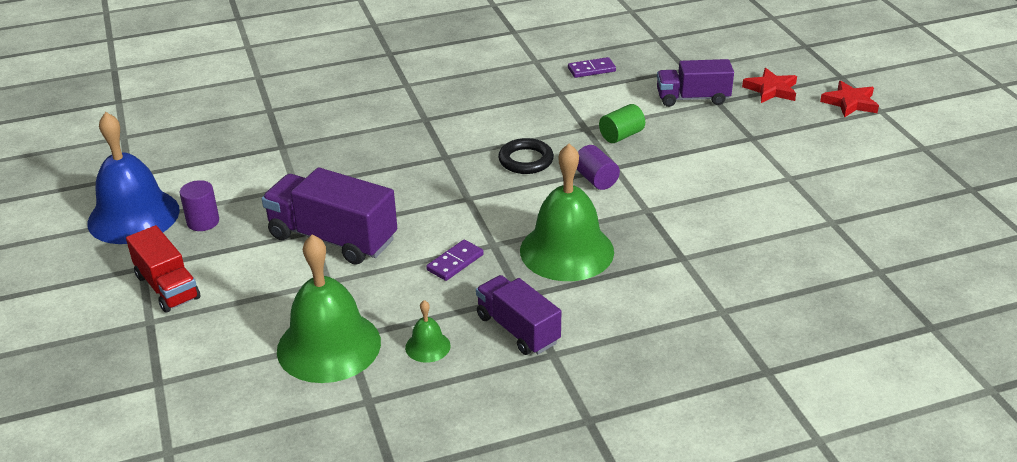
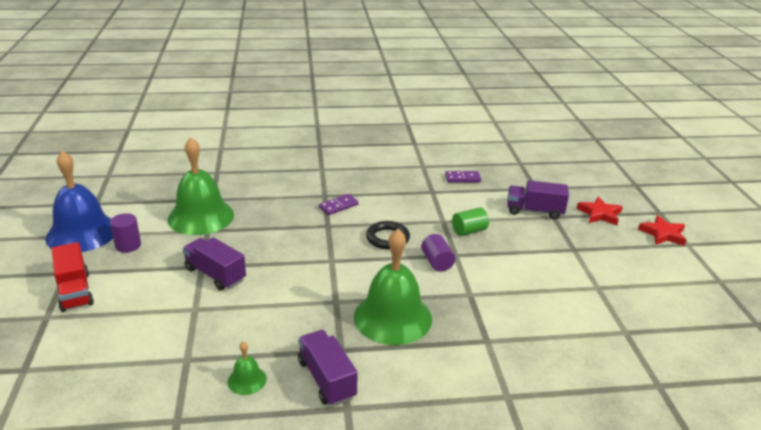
camera: 10 degrees right, 5 degrees down
purple truck [262,168,397,265] -> purple truck [182,237,246,291], size x0.66
green bell [277,234,381,383] -> green bell moved to [167,137,234,235]
purple domino [426,240,484,281] -> purple domino moved to [319,194,359,215]

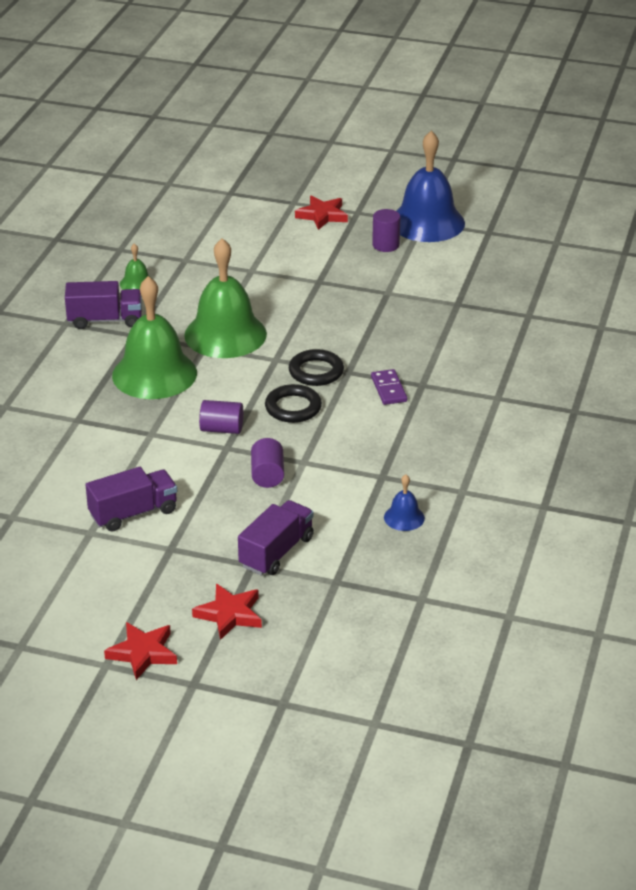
camera: 115 degrees right, 5 degrees up
red truck [52,242,94,312] -> red star [295,196,348,230]
green bell [167,137,234,235] -> green bell moved to [184,238,267,358]
purple truck [182,237,246,291] -> purple truck moved to [85,467,177,532]
purple domino [445,171,481,182] -> blue bell [384,474,425,531]
green cylinder [452,207,489,236] -> purple cylinder [251,438,284,488]
none -> black ring [289,349,344,386]

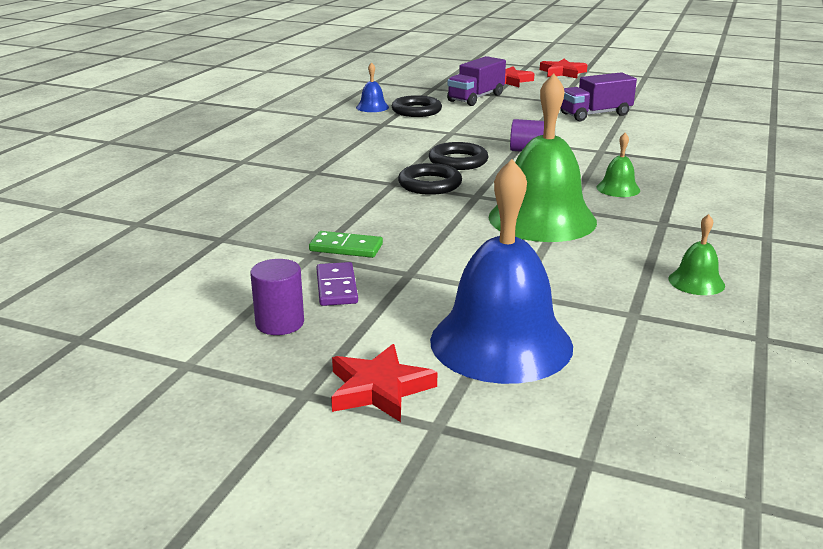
camera: 175 degrees left, 10 degrees down
purple truck [65,281,142,329] -> none
green bell [112,276,197,399] -> green bell [596,133,640,197], size x0.44
purple cylinder [251,438,284,488] -> none
purple domino [371,369,407,405] -> purple domino moved to [316,262,358,306]
blue bell [397,131,465,242] -> blue bell moved to [430,159,573,384]
none -> green domino [309,231,383,258]
none -> black ring [392,95,442,117]

